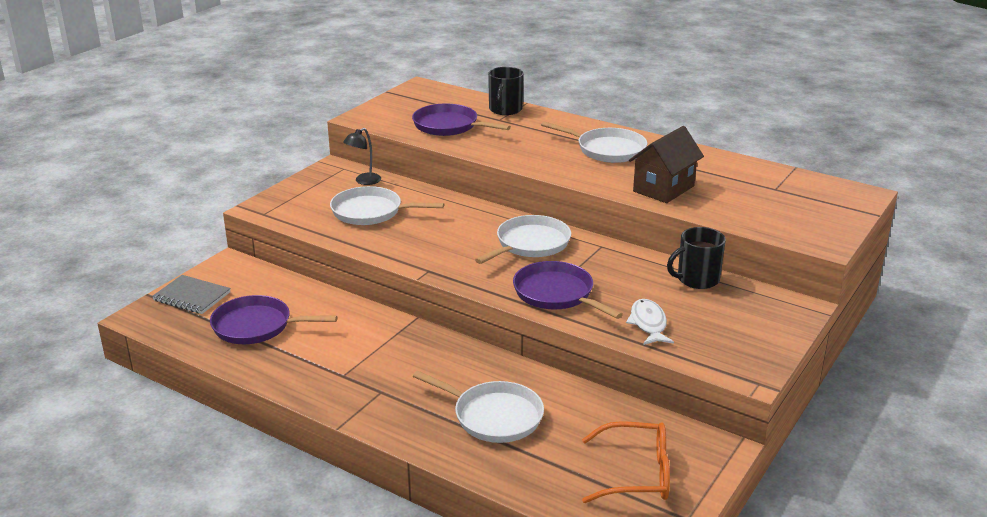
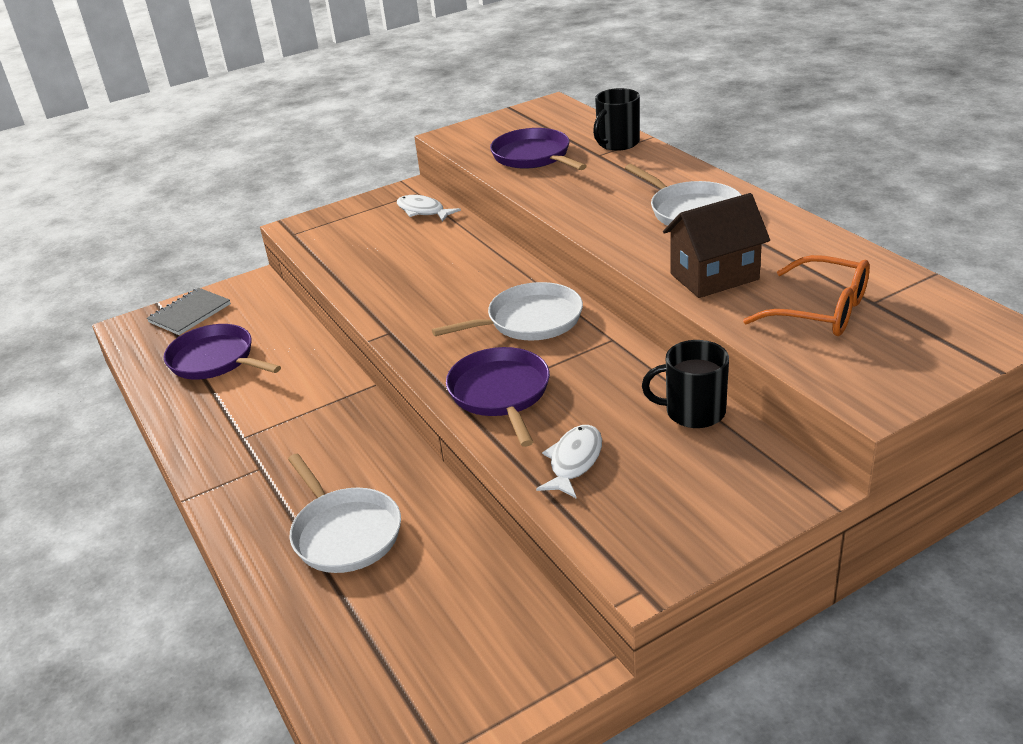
camera: 30 degrees right, 5 degrees up
grey notebook [152,275,231,314] -> grey notebook turned 75 degrees clockwise [147,288,231,335]
white pan [330,186,444,225] -> none
black lamp [343,128,381,185] -> white fish [397,195,461,222]
orange glasses [582,421,670,503] -> orange glasses moved to [743,255,870,336]

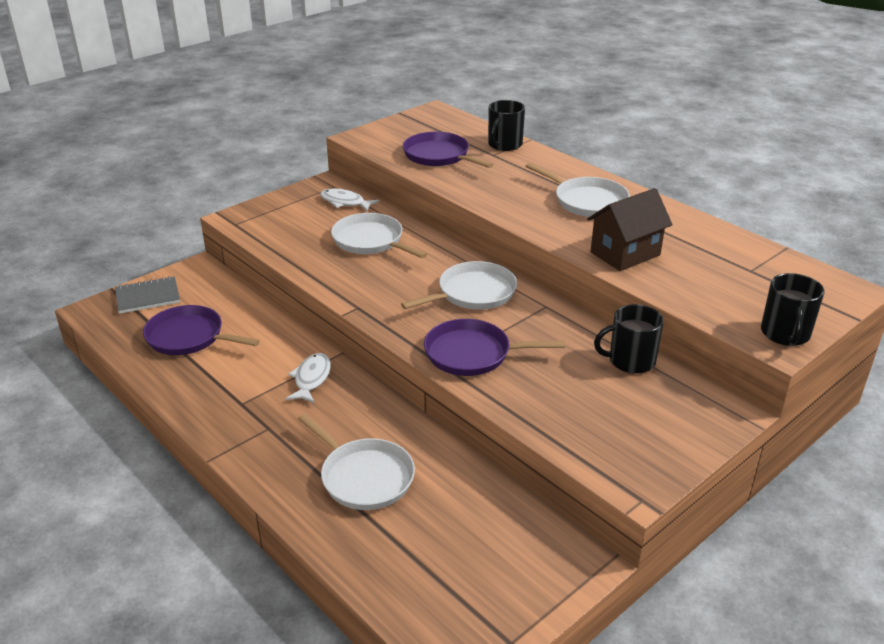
camera: 15 degrees left, 0 degrees up
grey notebook [147,288,231,335] -> grey notebook turned 45 degrees clockwise [115,276,180,314]
purple pan [446,347,550,447] -> purple pan turned 60 degrees counterclockwise [424,319,565,376]
white fish [536,425,602,499] -> white fish moved to [285,353,331,403]
orange glasses [743,255,870,336] -> none
none -> white pan [331,213,427,258]
none -> black mug [761,273,825,346]

